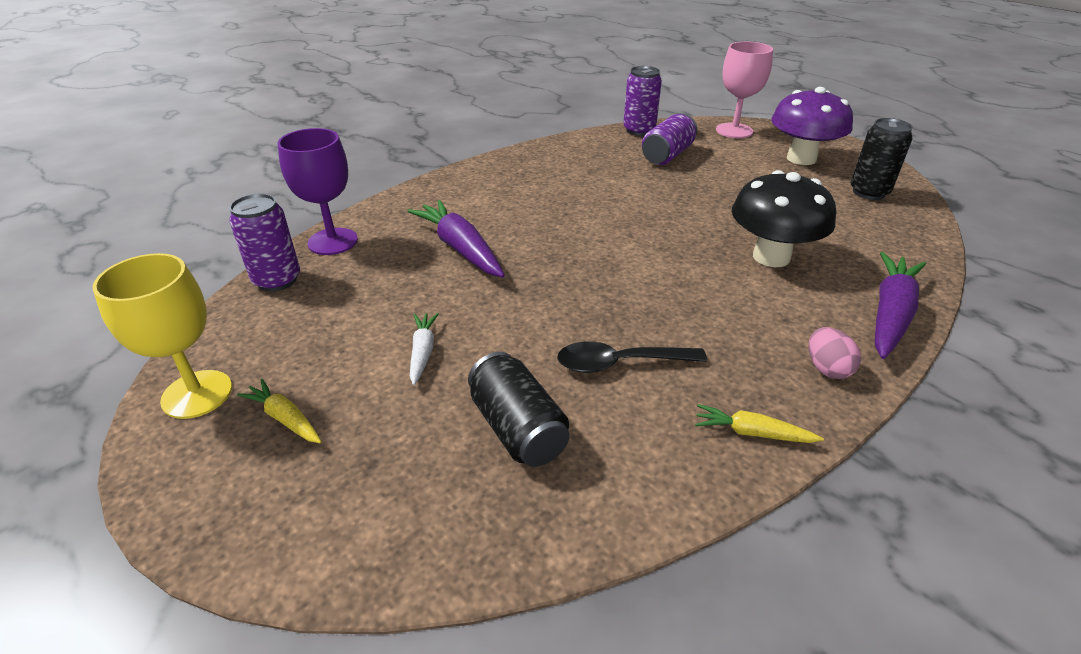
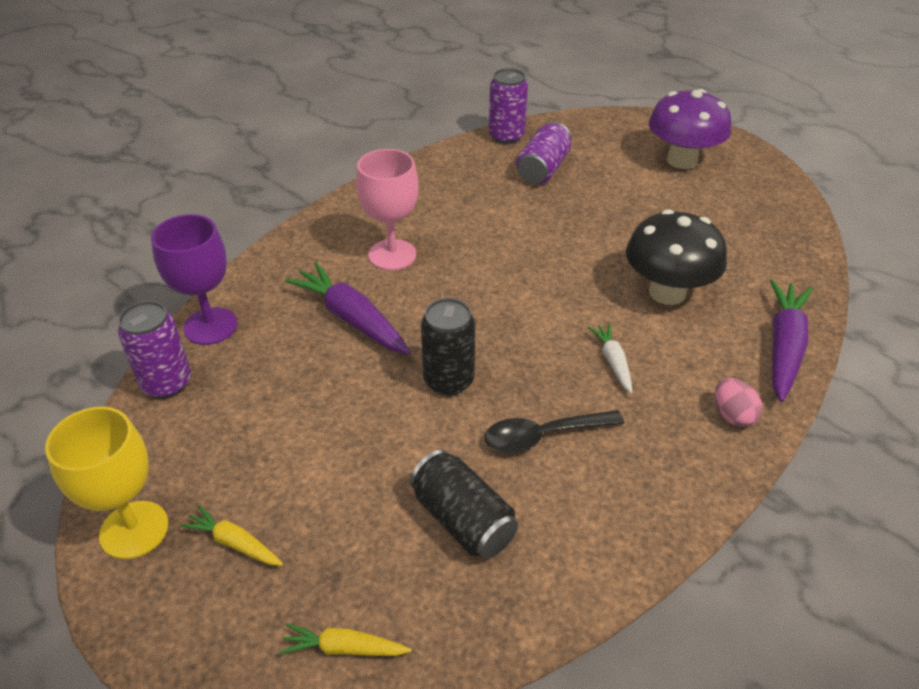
camera: 10 degrees left, 5 degrees up
white carrot [410,313,439,385] -> white carrot moved to [588,323,633,394]
yellow carrot [695,404,824,443] -> yellow carrot moved to [279,623,411,656]
pink goblet [716,42,773,138] -> pink goblet moved to [356,149,419,270]
black can [851,118,913,200] -> black can moved to [421,298,475,396]

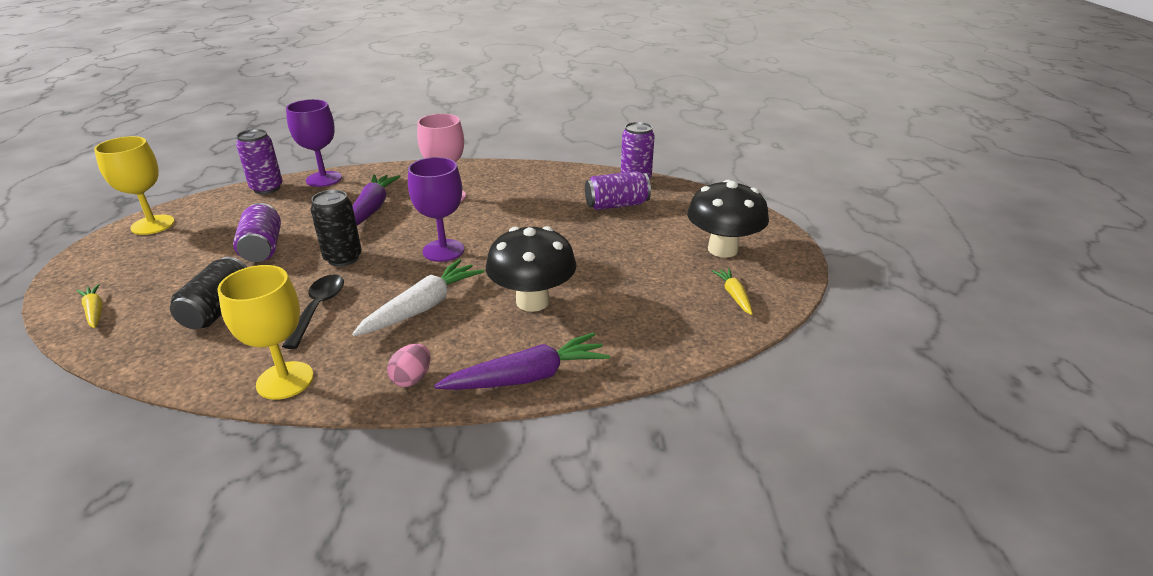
camera: 50 degrees right, 10 degrees down
yellow carrot [180,505,283,566] -> yellow carrot moved to [712,268,753,315]
black spoon [484,410,624,453] -> black spoon turned 60 degrees clockwise [282,274,344,349]
white carrot [588,323,633,394] -> white carrot [352,259,484,336], size x1.85
purple mushroom [649,89,731,169] -> black mushroom [687,180,769,258]
none -> yellow goblet [217,265,314,400]
none -> purple can [233,203,281,262]
none -> purple goblet [408,157,464,262]

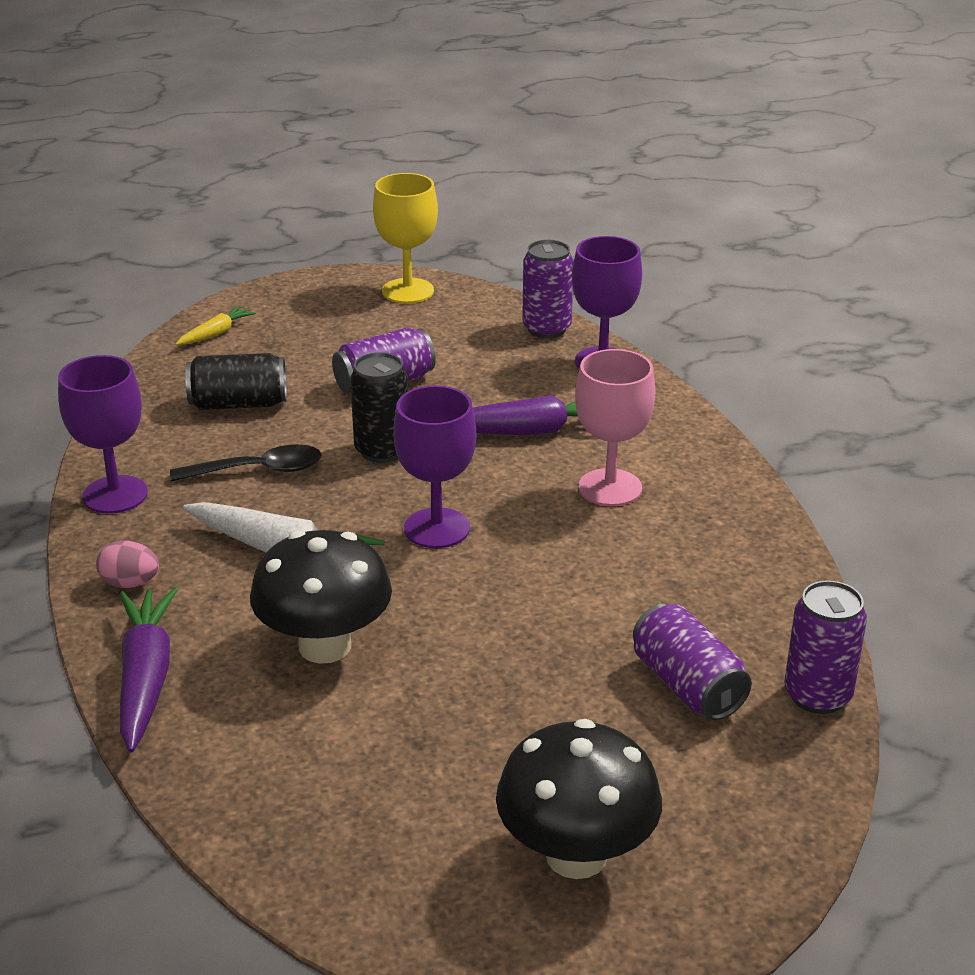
camera: 75 degrees right, 0 degrees up
yellow goblet [217,265,314,400] -> purple goblet [58,355,148,514]
purple carrot [434,333,610,390] -> purple carrot turned 150 degrees counterclockwise [120,587,178,753]
yellow carrot [712,268,753,315] -> none

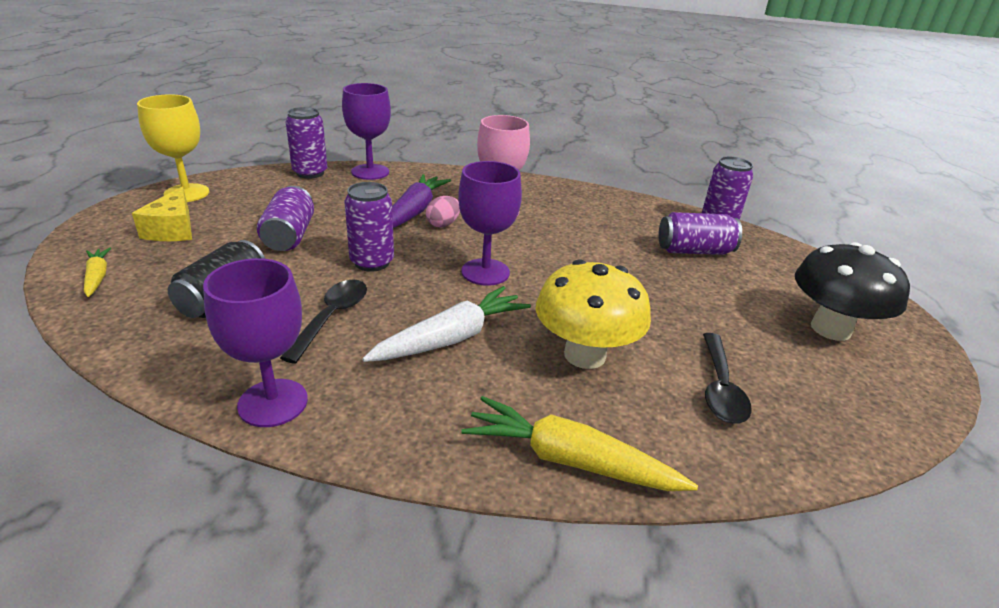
camera: 65 degrees left, 0 degrees up
pink egg [96,540,159,588] -> pink egg moved to [426,196,460,227]
purple carrot [120,587,178,753] -> yellow carrot [462,396,698,491]
black mushroom [250,530,392,664] -> yellow mushroom [536,259,651,369]
black can [350,352,408,463] -> purple can [345,182,394,272]
none -> yellow cheese [132,187,192,241]
none -> black spoon [703,333,752,423]

